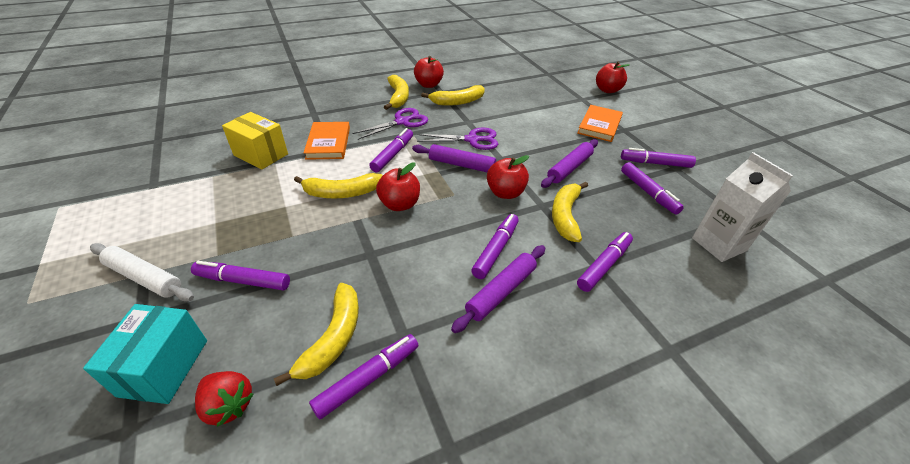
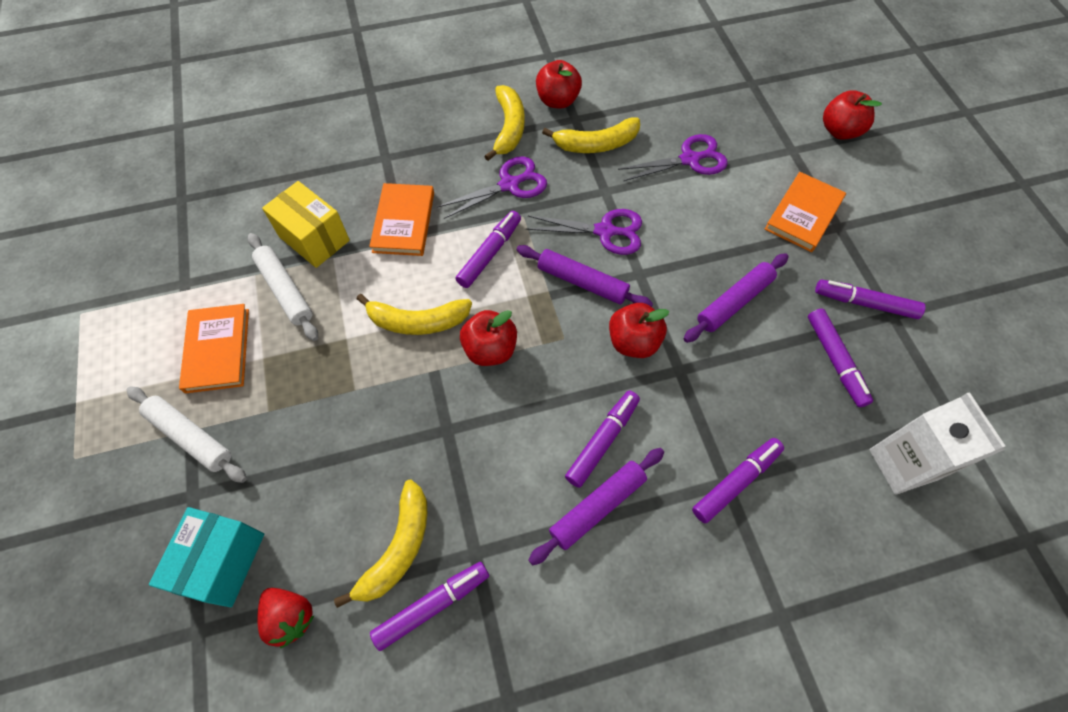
camera: 10 degrees right, 20 degrees up
purple marker [191,261,290,291] -> none
yellow banana [552,182,588,242] -> none
none -> orange book [179,304,249,393]
none -> white rolling pin [248,233,318,341]
none -> purple scissors [618,134,728,181]

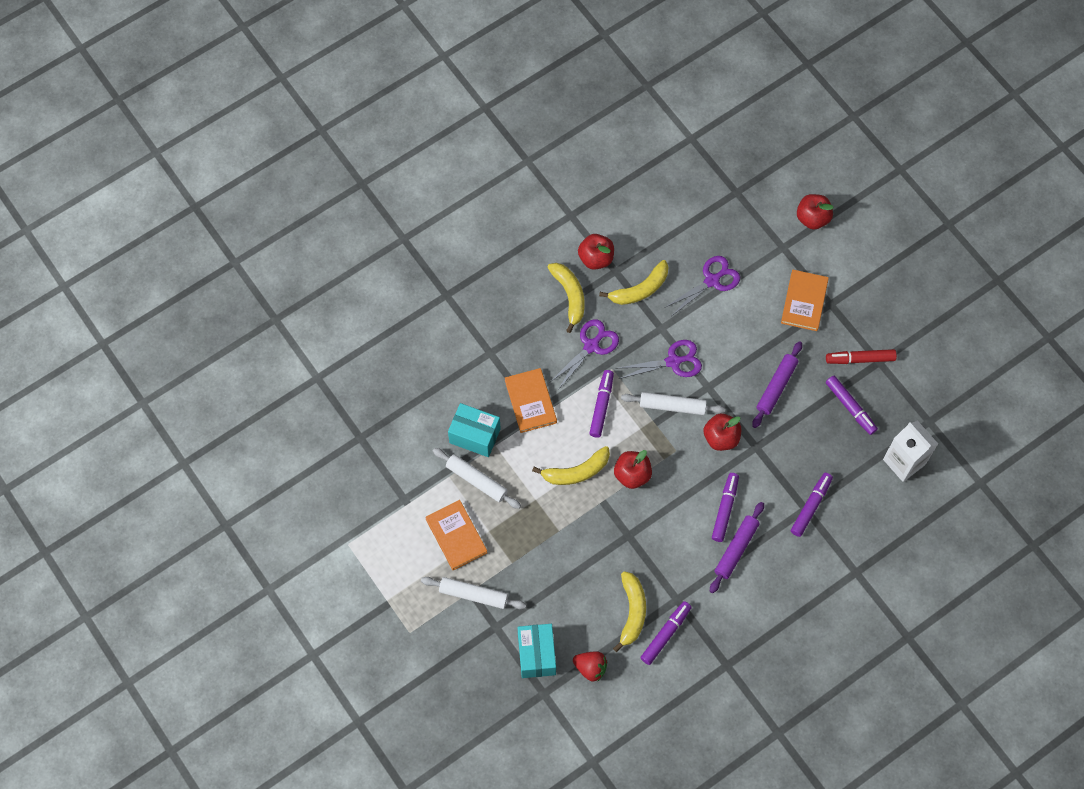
camera: 20 degrees left, 5 degrees up
yellow box [262,181,350,268] -> turquoise box [448,403,501,457]
purple rolling pin [517,245,653,307] -> white rolling pin [621,392,725,415]
purple marker [815,280,925,319] -> red marker [826,349,897,364]

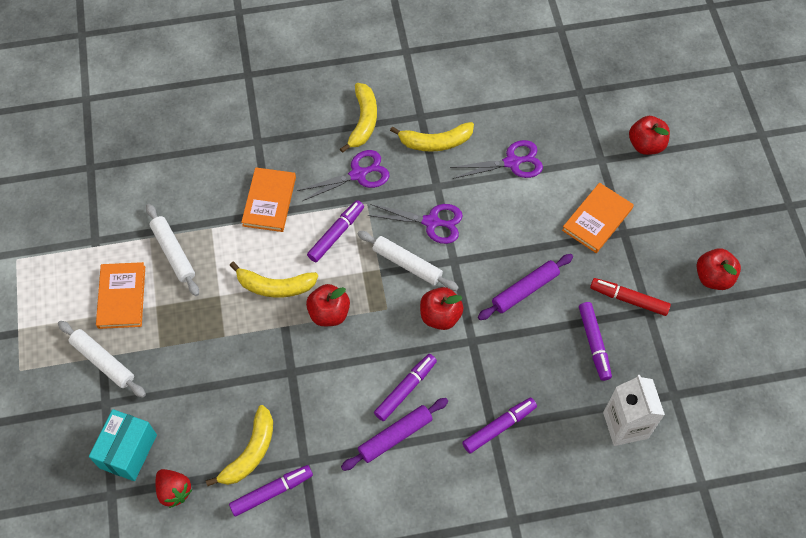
camera: 25 degrees right, 5 degrees down
turquoise box [448,403,501,457] -> none
red apple [578,234,614,270] -> red apple moved to [697,248,741,290]

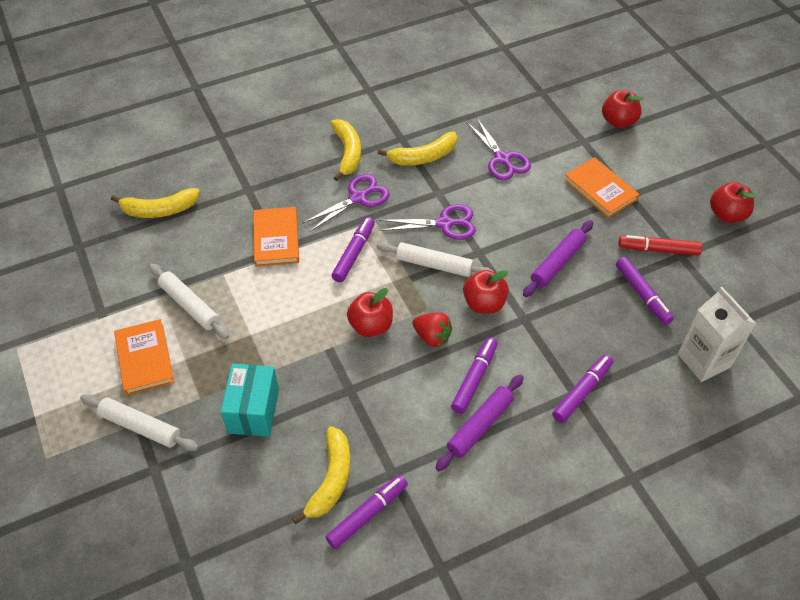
camera: 15 degrees left, 10 degrees down
turquoise box [89,409,157,481] -> turquoise box moved to [221,364,279,437]
red strawberry [155,469,192,508] -> red strawberry moved to [412,312,452,347]
yellow banana [230,262,318,298] -> yellow banana moved to [111,188,200,218]
purple scissors [450,140,543,179] -> purple scissors turned 90 degrees clockwise [467,118,531,180]
orange book [562,183,634,253] -> orange book turned 60 degrees counterclockwise [564,157,639,218]

